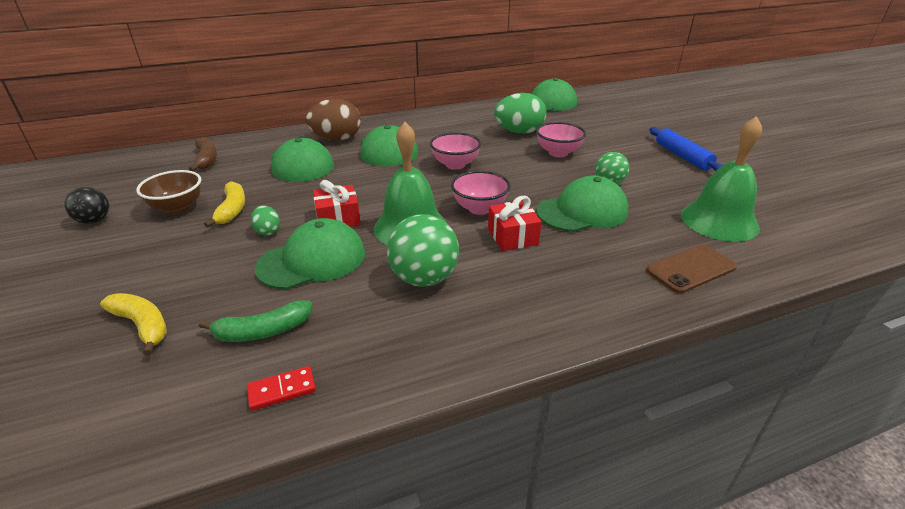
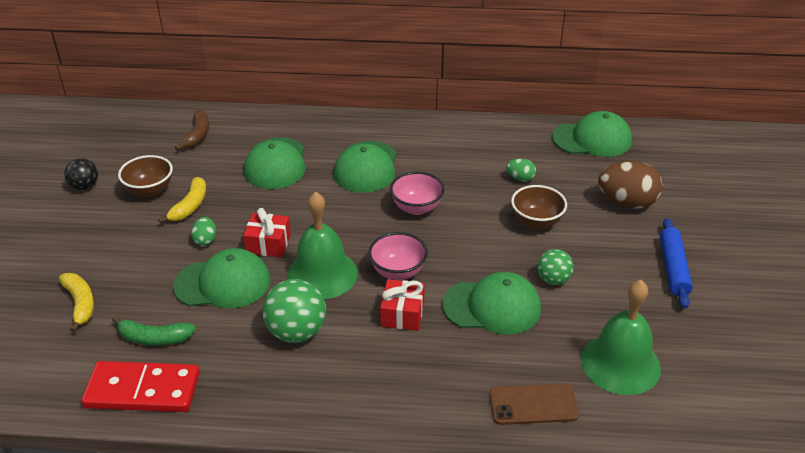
camera: 25 degrees right, 5 degrees up
red domino [247,366,316,411] -> red domino [81,361,200,412], size x2.25
brown egg [305,99,361,140] -> brown egg moved to [598,161,663,209]
green egg [494,93,547,133] -> green egg [506,158,536,182], size x0.50
pink bowl [536,122,586,157] -> brown bowl [511,185,567,229]

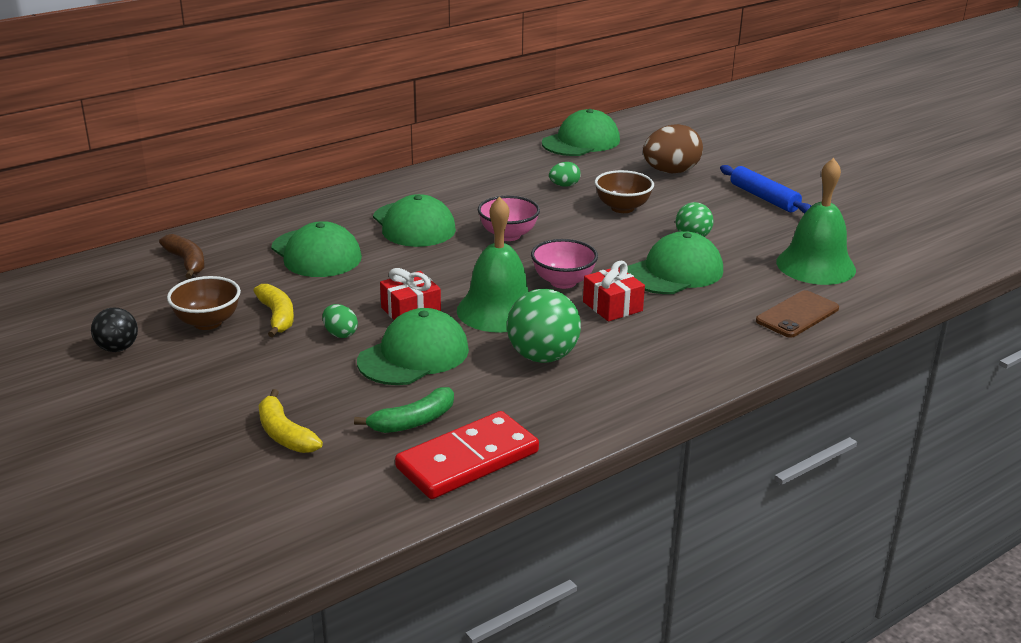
camera: 40 degrees left, 10 degrees down
yellow banana [59,273,94,332] -> yellow banana turned 150 degrees counterclockwise [259,389,323,453]

